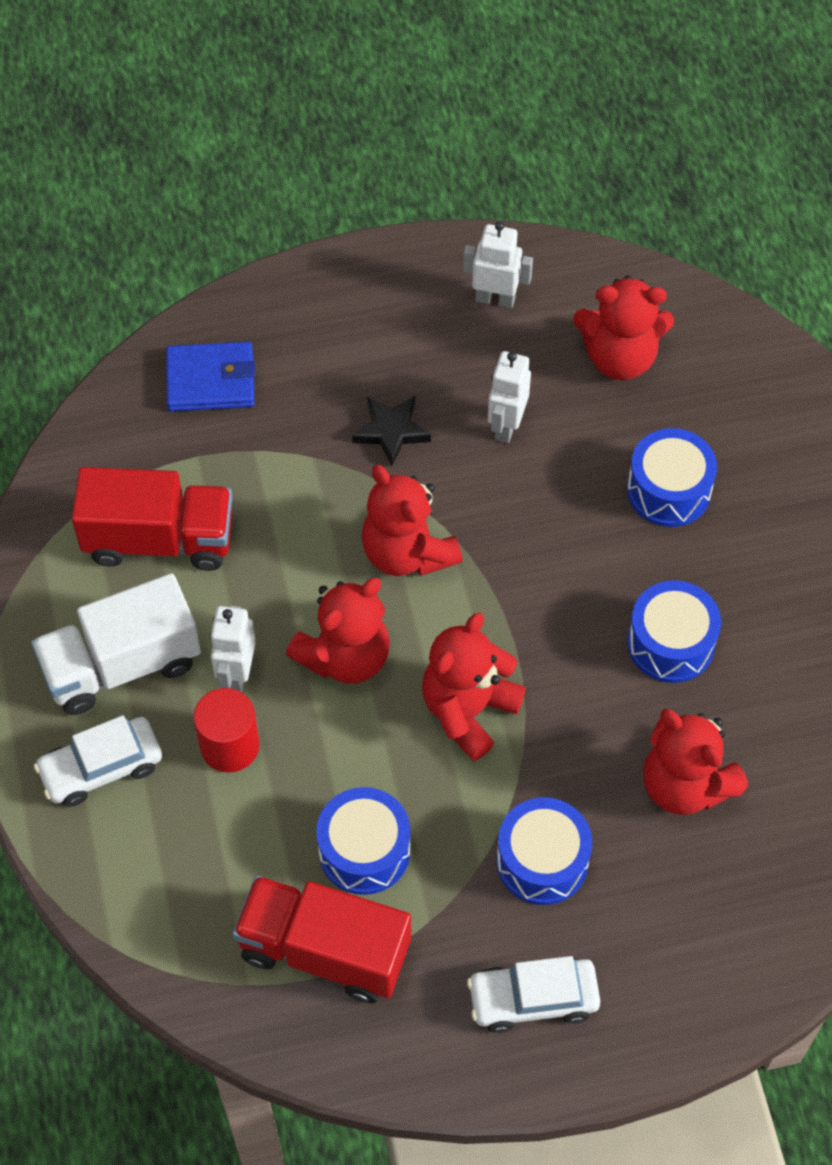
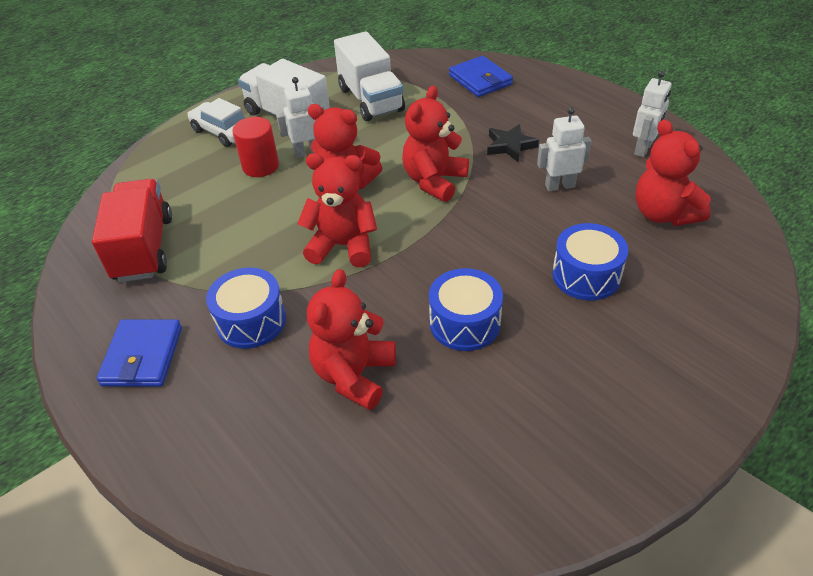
camera: 65 degrees right, 15 degrees down
red truck [72,467,233,571] -> white truck [334,31,405,121]
blue drum [316,787,411,895] -> none
white robot [463,222,533,308] -> white robot turned 45 degrees clockwise [633,71,672,157]
white car [467,956,600,1033] -> blue wallet [96,319,182,387]

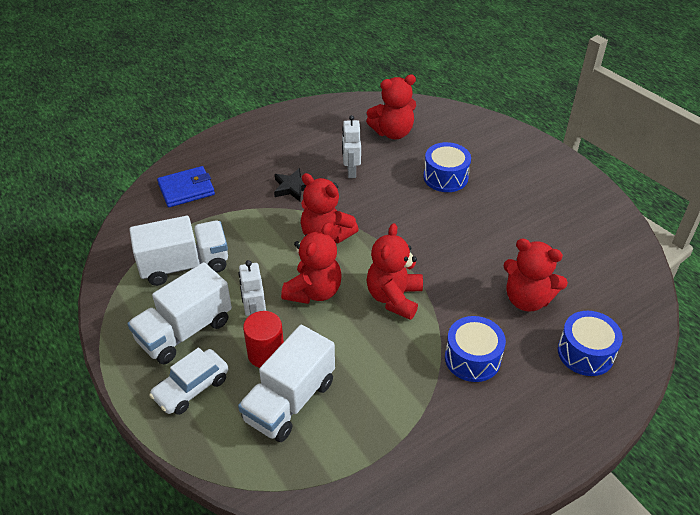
camera: 85 degrees left, 0 degrees up
red truck [92,179,172,282] -> none
blue wallet [96,319,182,387] -> none
blue drum [429,268,503,351] -> blue drum moved to [558,311,623,376]
white robot [633,71,672,157] -> none
none -> white truck [238,325,335,442]

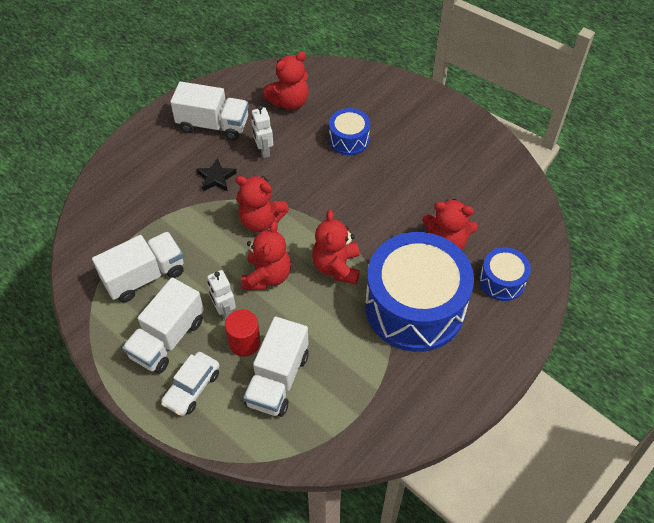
camera: 15 degrees left, 10 degrees up
blue wallet [157,166,215,207] -> none
blue drum [445,316,506,382] -> blue drum [365,232,474,352], size x2.15
none -> white truck [170,81,249,140]

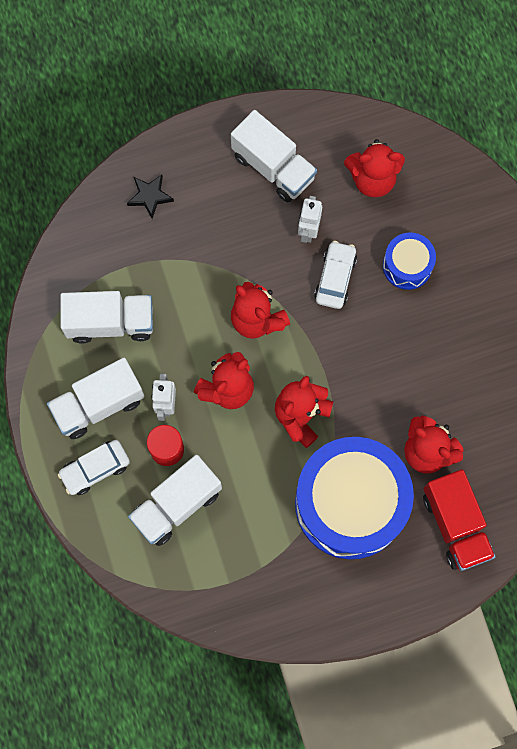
camera: 30 degrees right, 20 degrees up
black star [197,158,237,191] -> black star moved to [127,174,174,219]
blue drum [479,247,531,301] -> red truck [423,469,495,571]
none -> white car [314,241,357,309]

